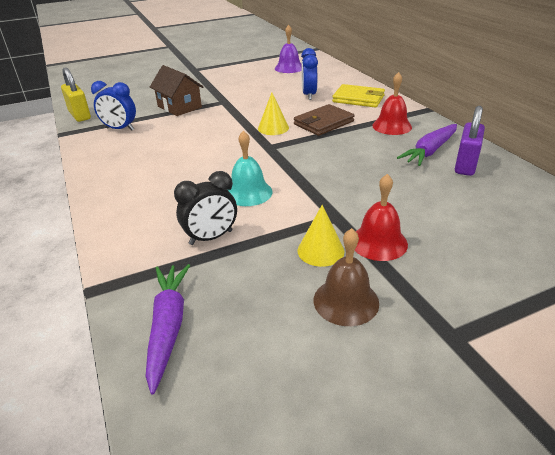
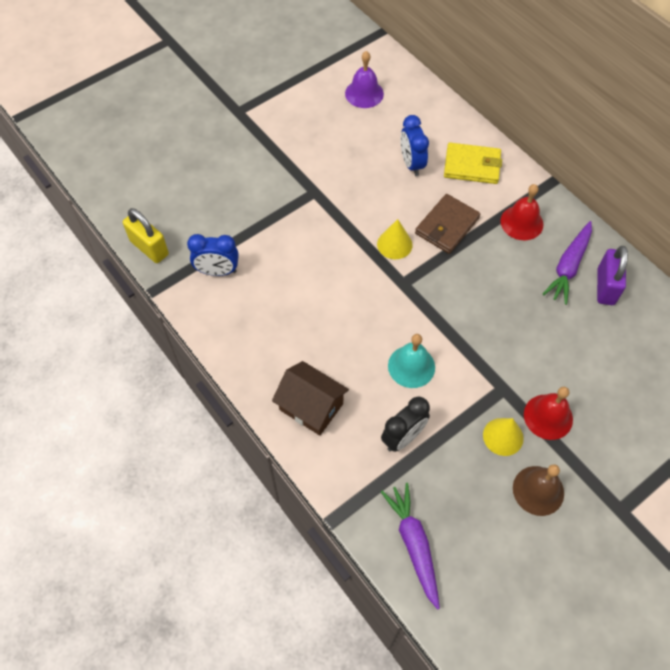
camera: 15 degrees left, 25 degrees up
brown house [150,65,203,116] -> brown house moved to [272,361,349,436]

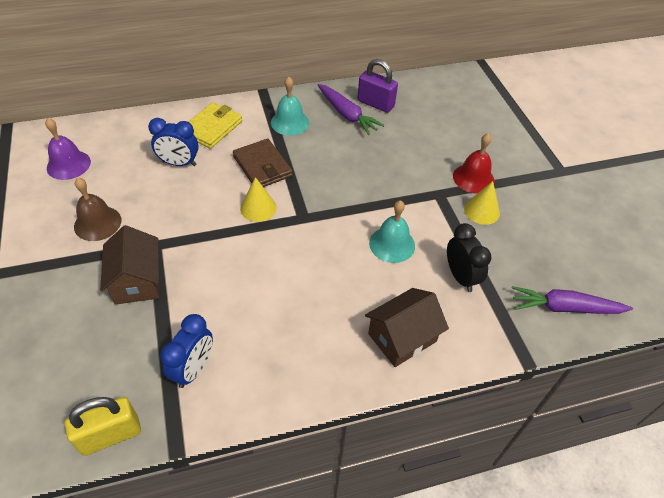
camera: 70 degrees left, 10 degrees down
red bell [500,184,543,240] -> turquoise bell [271,77,309,136]
brown bell [513,464,564,516] -> brown bell moved to [74,178,121,241]
none -> brown house [100,225,159,305]

